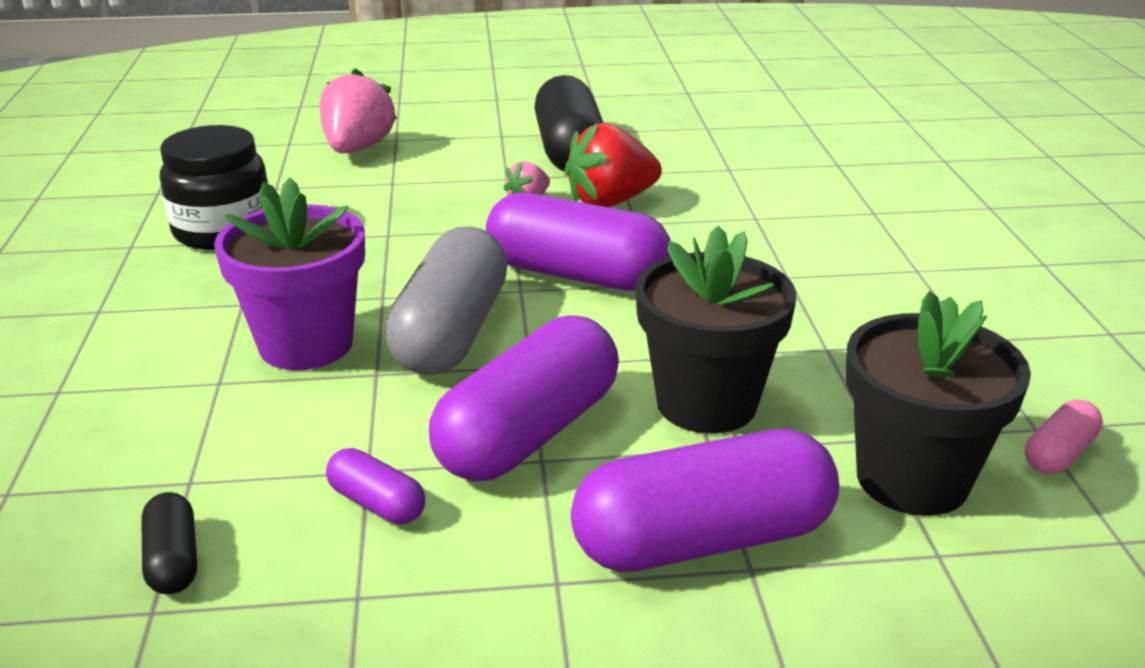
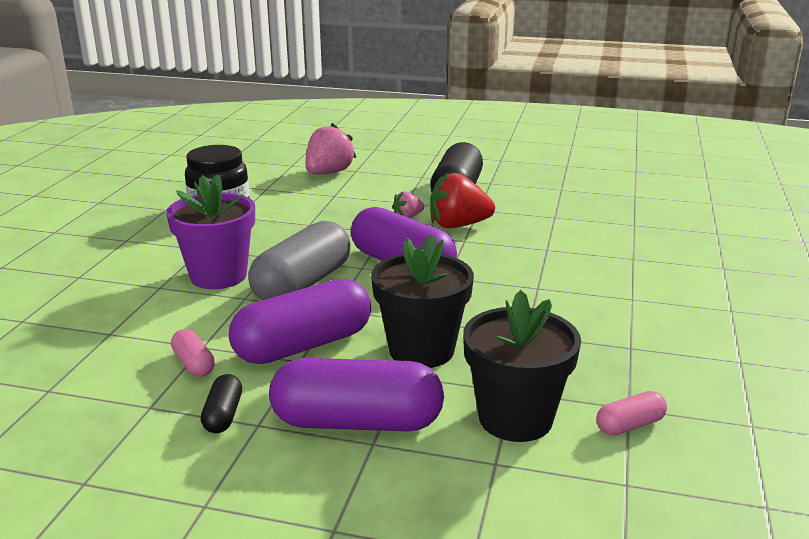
camera: 20 degrees right, 5 degrees down
black capsule [141,492,197,594] -> black capsule moved to [201,374,242,433]
purple capsule [326,448,425,524] -> pink capsule [171,329,215,377]

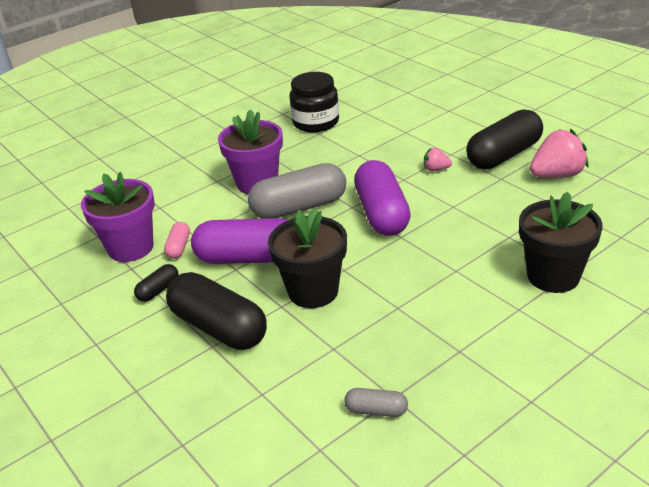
camera: 40 degrees right, 10 degrees up
purple capsule [269,358,444,431] -> black capsule [166,272,267,350]
pink strawberry [305,123,356,175] -> pink strawberry moved to [530,129,589,178]
red strawberry [430,172,495,228] -> none
black flower pot [463,290,581,442] -> black flower pot moved to [519,192,602,293]
pink capsule [596,391,667,436] -> grey capsule [344,388,408,417]
none -> purple flower pot [81,172,155,262]

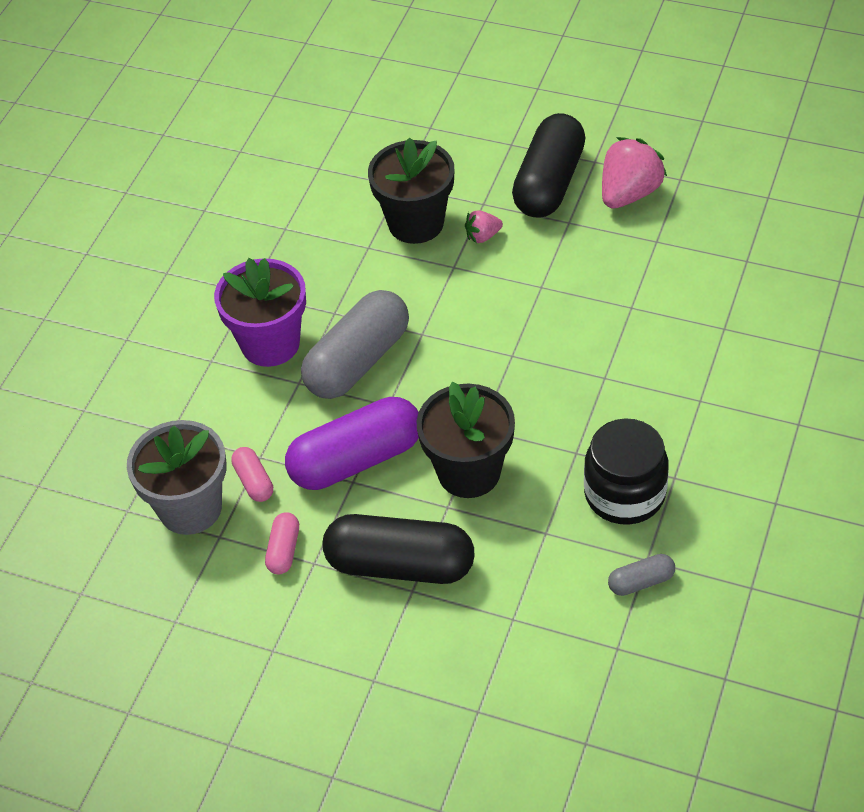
camera: 30 degrees left, 15 degrees up
purple flower pot [81,172,155,262] -> grey flower pot [127,420,226,535]
black capsule [134,264,178,302] -> pink capsule [265,512,299,574]
black jar [289,72,339,132] -> black jar moved to [584,418,669,525]
purple capsule [354,160,411,236] -> none
black flower pot [519,192,602,293] -> black flower pot moved to [368,137,454,244]

